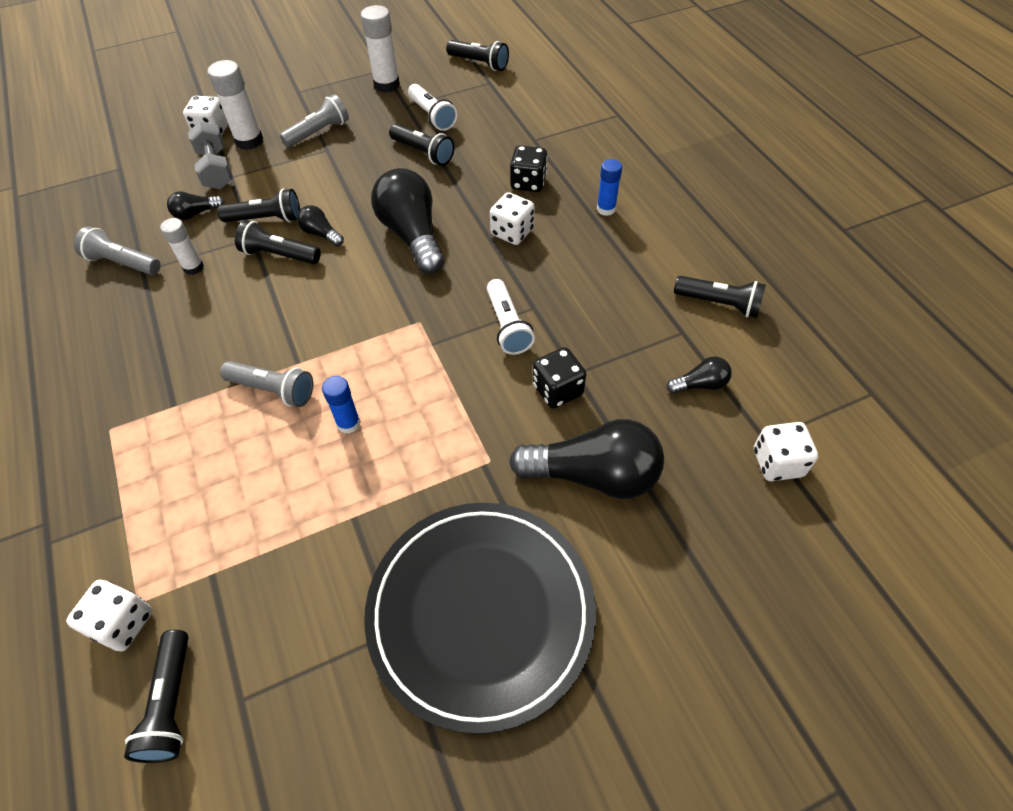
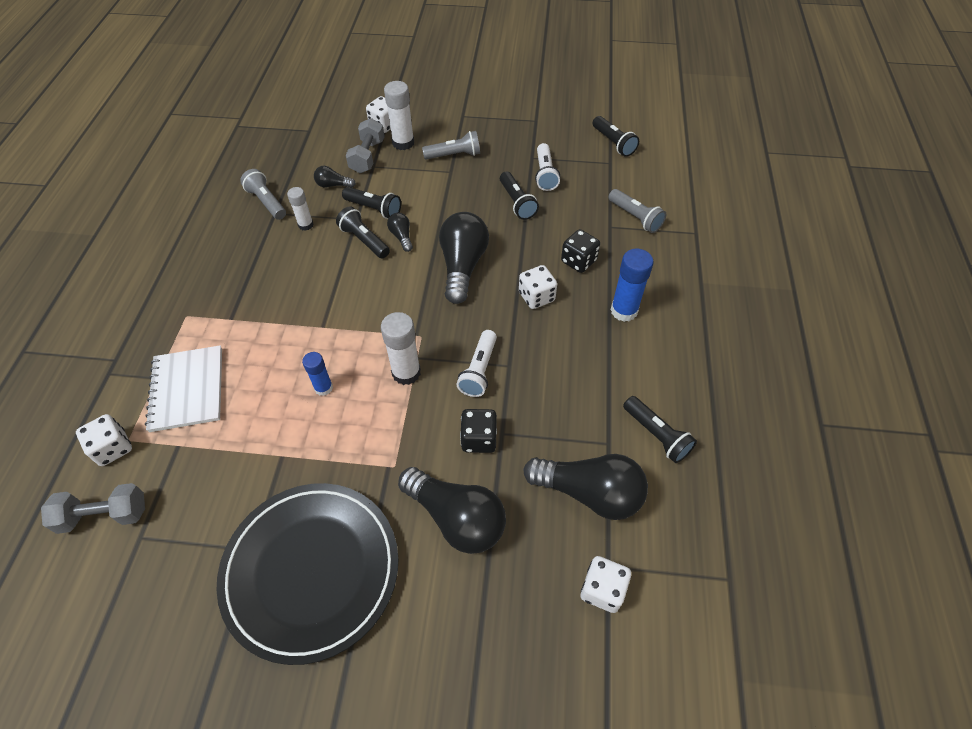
camera: 30 degrees right, 0 degrees up
black flashlight [124,630,189,763] -> grey dumbbell [41,483,145,534]
grey flashlight [220,361,313,407] -> grey flashlight moved to [608,189,666,233]
white glue stick [361,5,400,93] -> white glue stick moved to [381,312,421,385]
blue glue stick [597,159,622,216] -> blue glue stick [610,249,654,322], size x1.60
black light bulb [666,357,732,394] -> black light bulb [523,454,648,520], size x2.14
none -> white notebook [145,345,222,432]

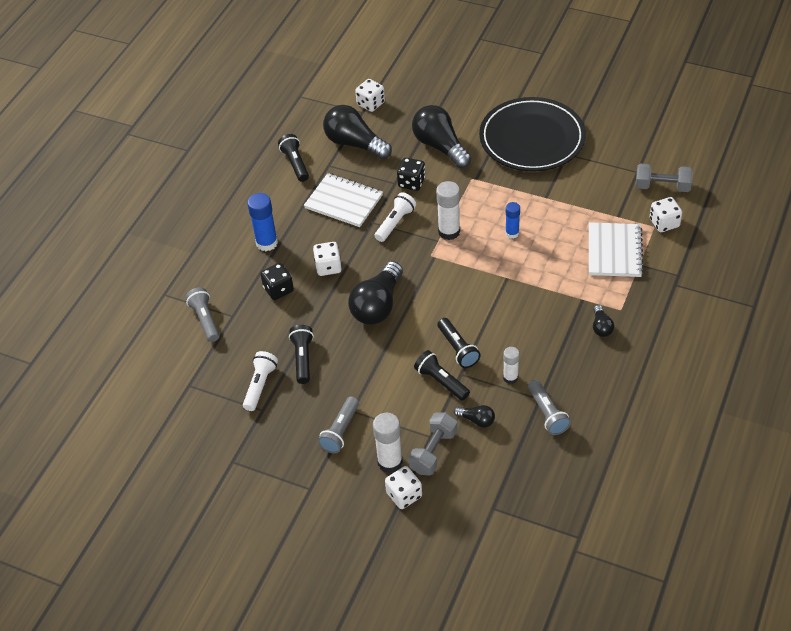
camera: 160 degrees left, 5 degrees down
black light bulb [387,213,413,252] -> black light bulb moved to [593,305,614,337]
grey flashlight [422,131,480,160] -> grey flashlight turned 75 degrees counterclockwise [318,396,359,453]
black flashlight [592,116,639,157] -> none
none -> white notebook [304,173,383,227]

